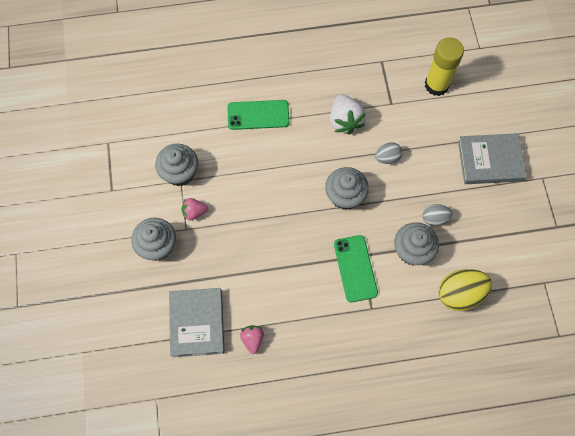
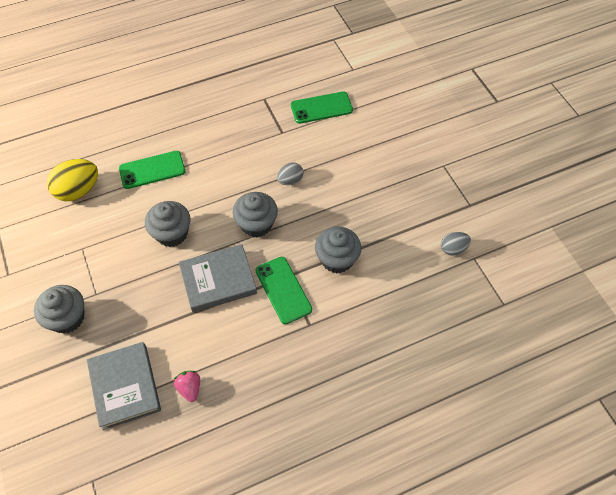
camera: 15 degrees left, 10 degrees down
grey cupcake [155,144,198,186] -> grey cupcake moved to [145,201,190,247]
pink strawberry [182,198,208,220] -> none
white strawberry [330,95,366,135] -> none
grey egg [423,204,452,226] -> grey egg moved to [441,232,471,256]
yellow glue stick [425,37,464,96] -> green phone [291,91,353,124]
yellow egg [438,269,492,311] -> yellow egg moved to [47,159,98,201]
grey book [458,133,527,184] -> grey book moved to [179,244,257,312]

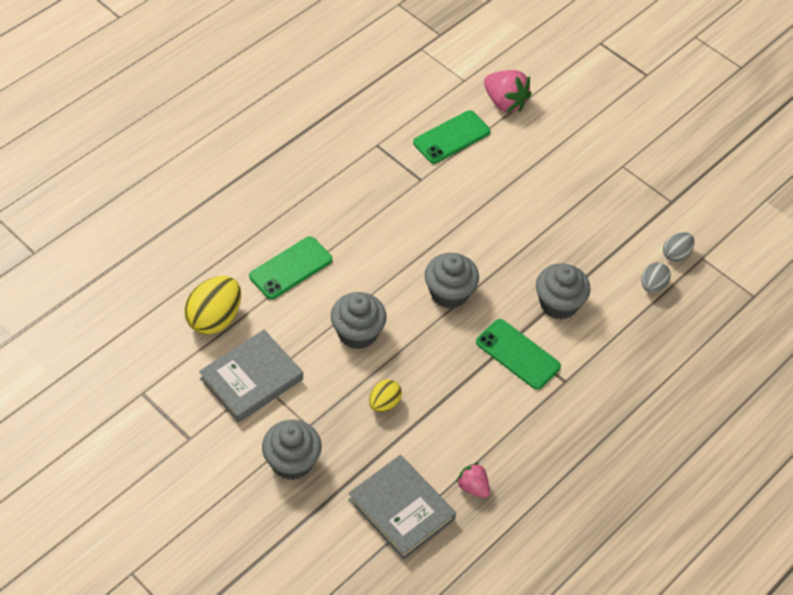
camera: 25 degrees left, 5 degrees down
grey book [179,244,257,312] -> grey book moved to [199,330,303,423]
grey egg [277,162,304,185] -> grey egg moved to [641,262,671,293]
none -> yellow egg [369,379,402,412]
none -> pink strawberry [484,70,532,113]

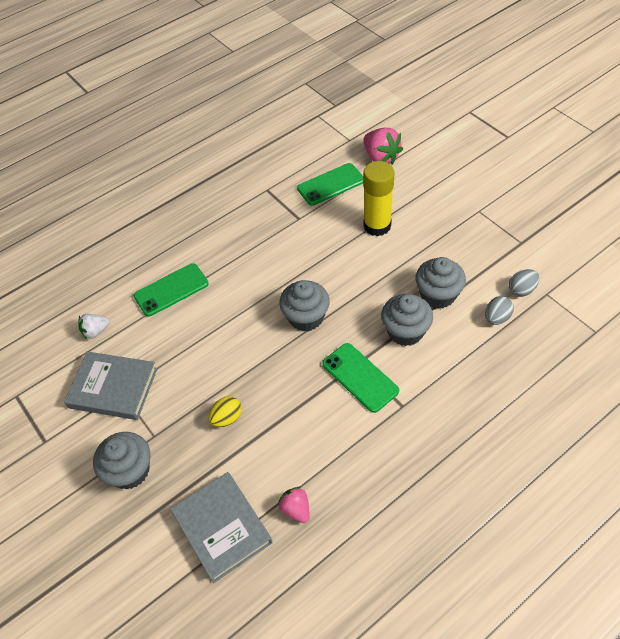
camera: 15 degrees right, 0 degrees up
yellow egg [184,276,241,334] -> white strawberry [78,314,109,340]
grey book [199,330,303,423] -> grey book turned 45 degrees clockwise [64,351,157,420]
grey cupcake [331,292,387,349] -> grey cupcake moved to [415,257,466,309]
none -> yellow glue stick [363,161,395,236]

